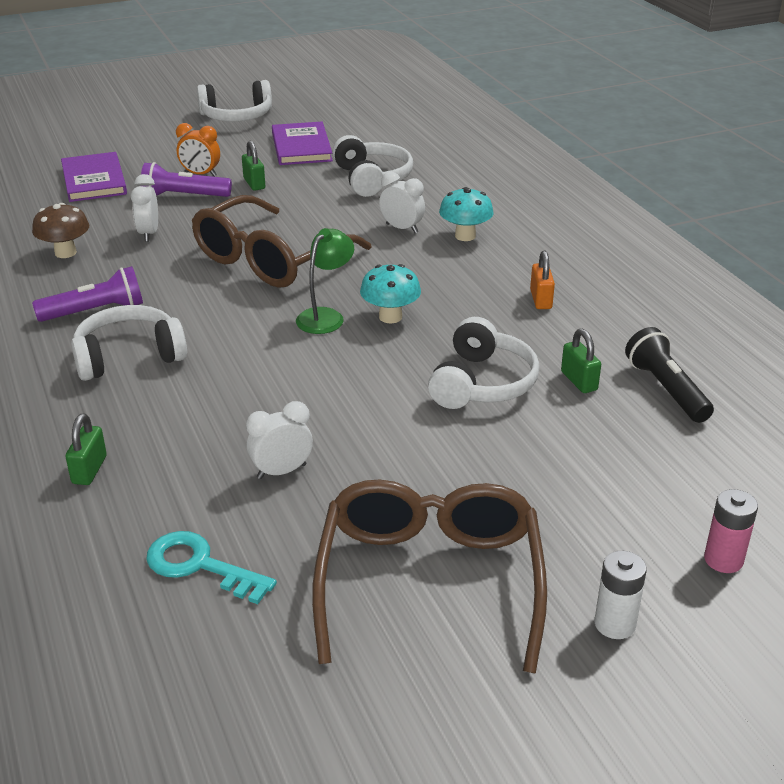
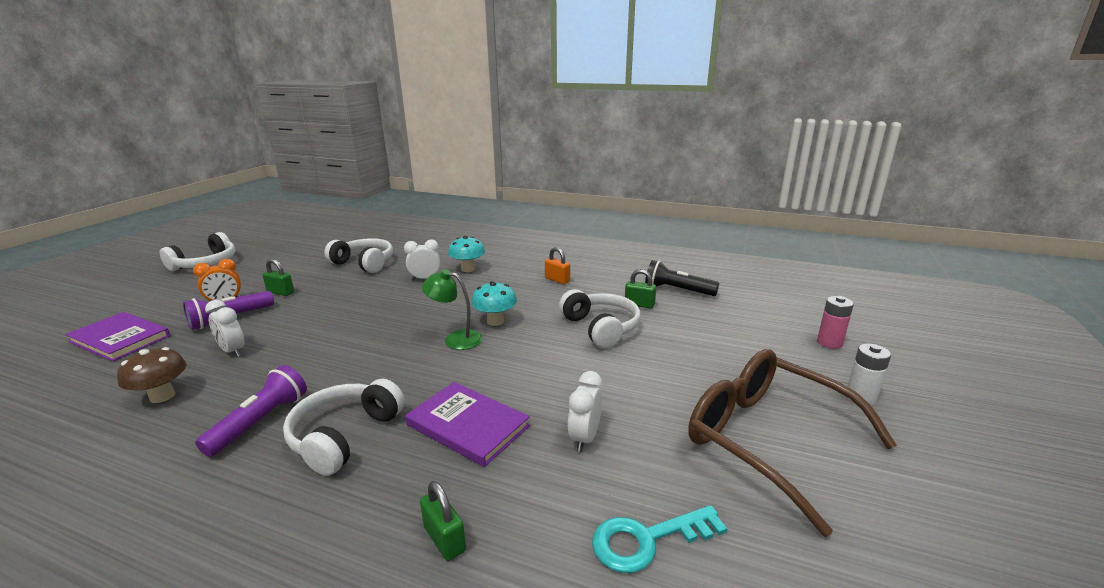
camera: 45 degrees left, 10 degrees down
brown glasses [192,195,372,288] -> none
purple book [272,122,333,165] -> purple book moved to [405,382,530,467]
green lamp [296,228,354,334] -> green lamp turned 60 degrees counterclockwise [422,269,483,350]

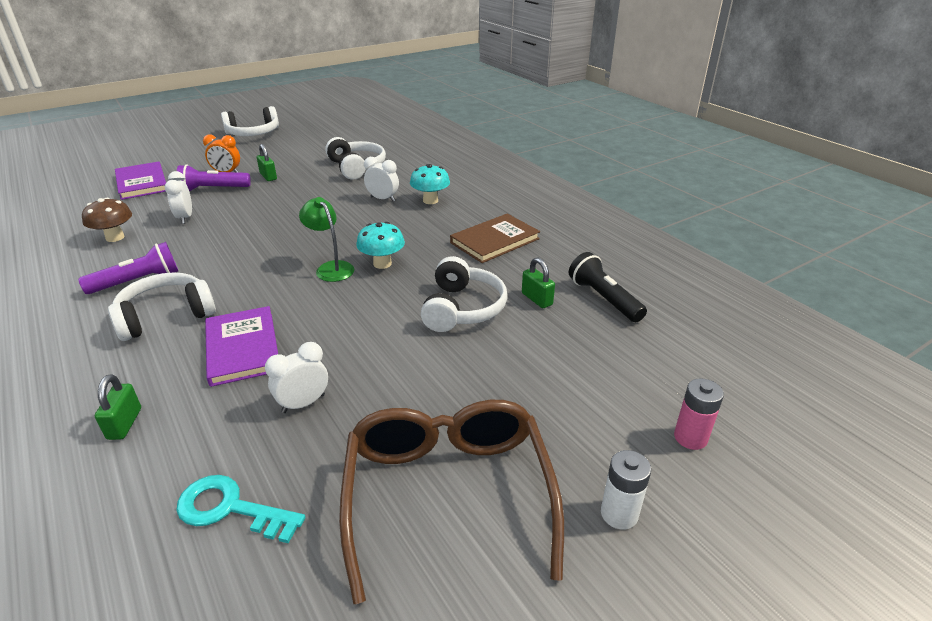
camera: 35 degrees right, 10 degrees up
orange padlock [545,247,570,284] -> brown book [450,214,540,263]

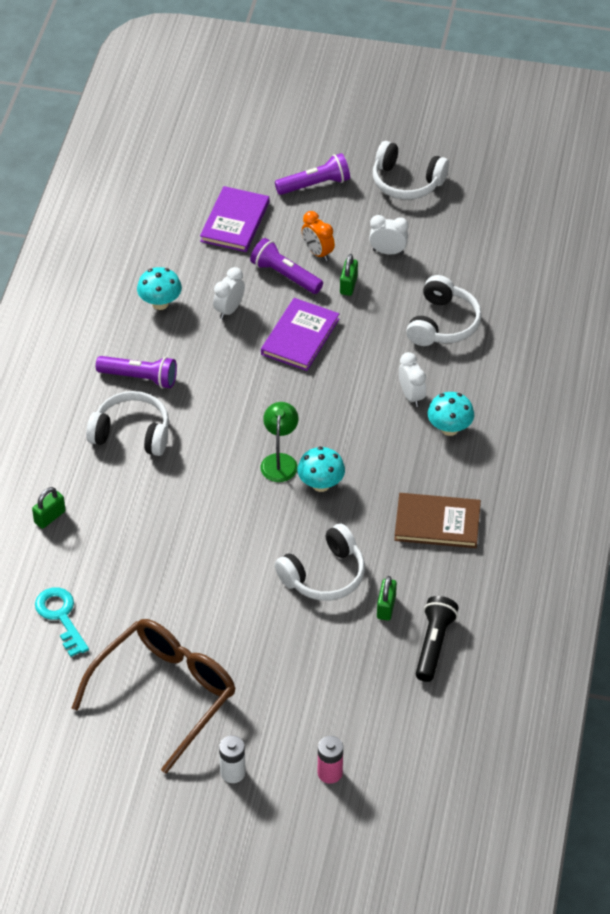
camera: 45 degrees right, 15 degrees up
brown mushroom [82,198,132,242] -> turquoise mushroom [137,267,182,310]
purple book [205,306,278,387] -> purple book moved to [261,298,339,371]
white clock [265,342,328,413] -> white clock moved to [369,215,408,255]
none -> purple flashlight [275,153,350,195]

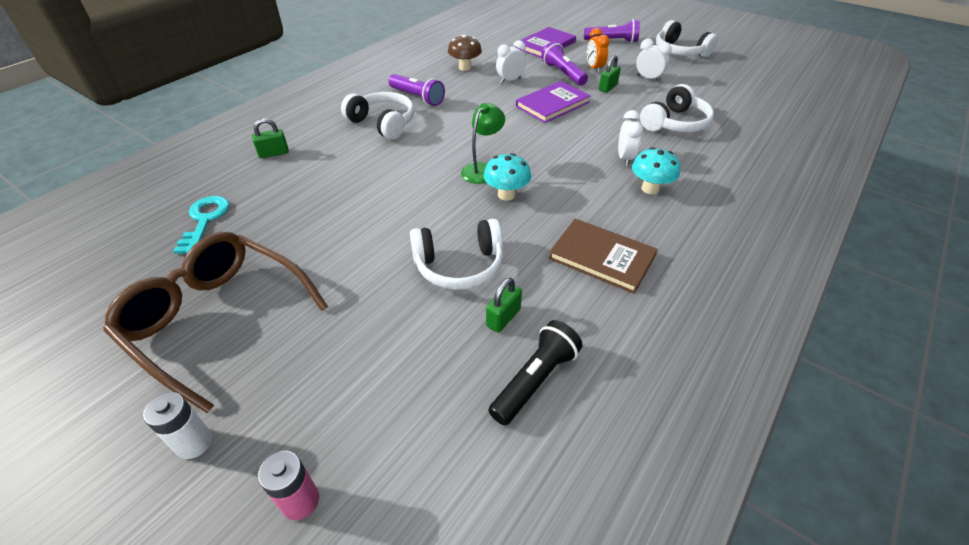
camera: 25 degrees right, 5 degrees down
brown glasses [72,619,236,773] -> brown glasses turned 120 degrees counterclockwise [103,232,328,413]
turquoise mushroom [137,267,182,310] -> brown mushroom [448,34,482,71]

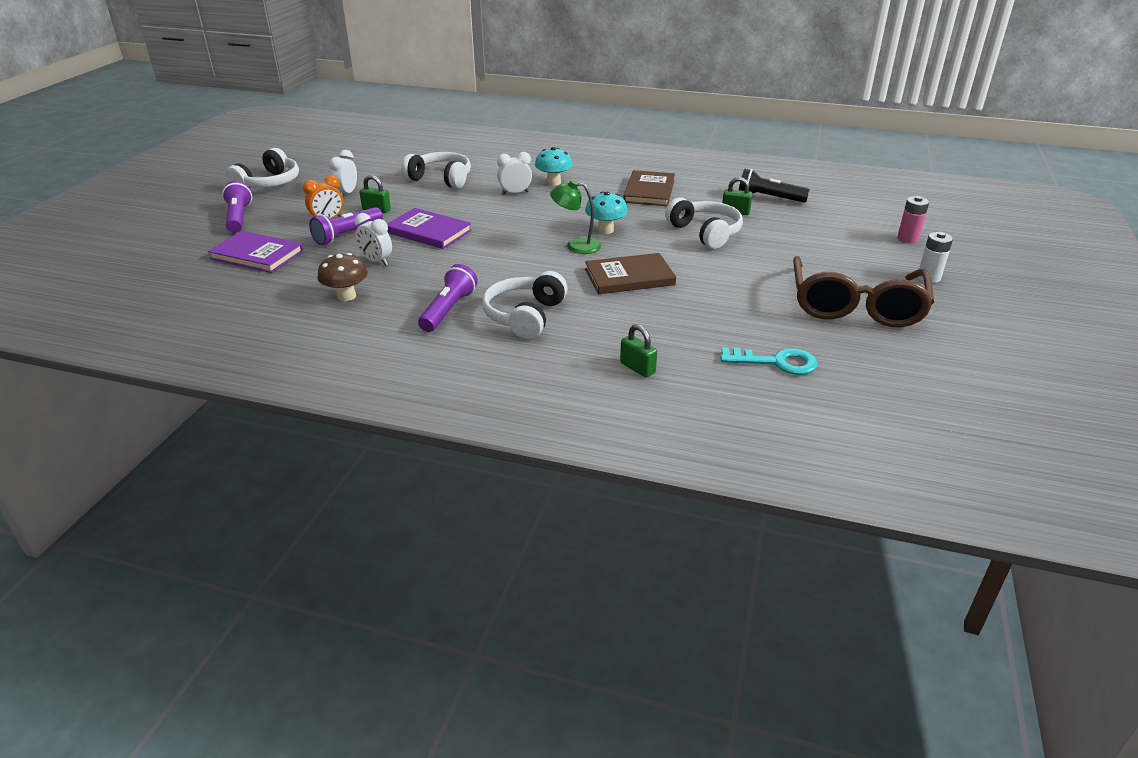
camera: 110 degrees left, 10 degrees down
turquoise key [173,196,229,254] -> turquoise key turned 150 degrees counterclockwise [720,347,818,375]
none -> brown book [585,253,676,294]

